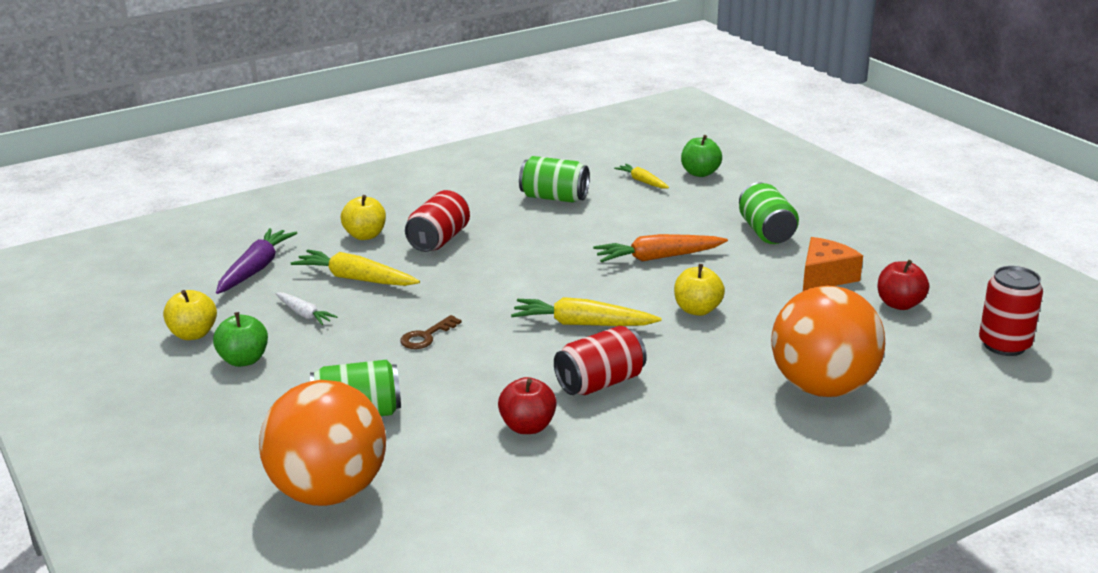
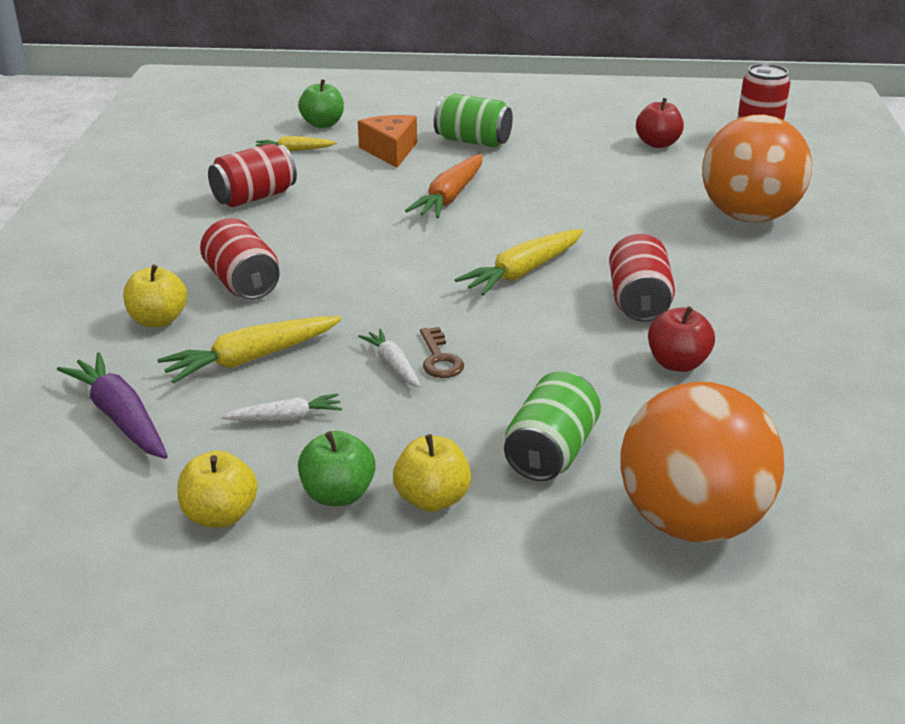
camera: 55 degrees left, 5 degrees up
green can [519,156,590,203] -> red can [208,143,297,207]
yellow apple [674,264,725,316] -> yellow apple moved to [393,434,471,512]
orange cheese [803,237,863,291] -> orange cheese moved to [358,115,417,168]
none -> white carrot [358,329,421,388]

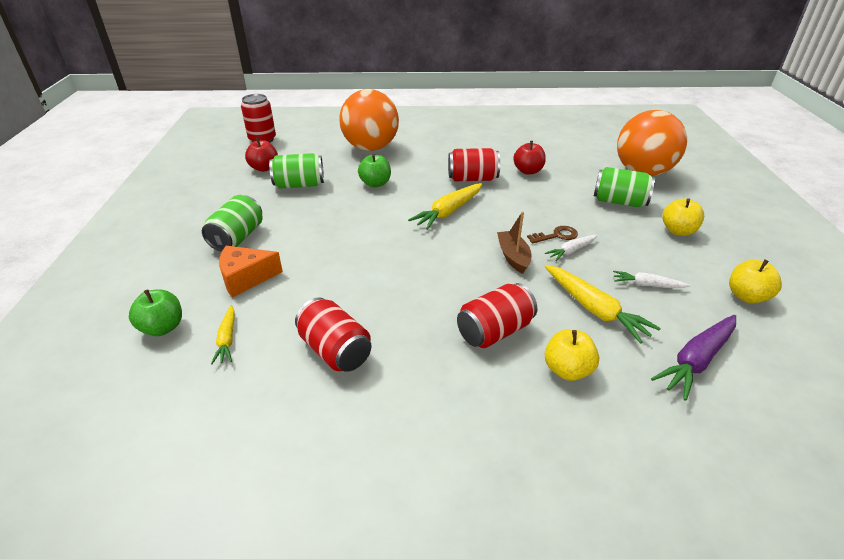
camera: 95 degrees left, 5 degrees up
white carrot [221,394,342,421] -> white carrot turned 60 degrees counterclockwise [613,271,691,288]
green apple [298,431,376,506] -> green apple moved to [358,154,391,187]
orange carrot [405,154,482,218] -> none
yellow carrot [455,229,583,296] -> yellow carrot turned 90 degrees clockwise [408,183,483,230]
none -> green can [269,153,324,189]
none -> brown boat [497,211,531,274]

